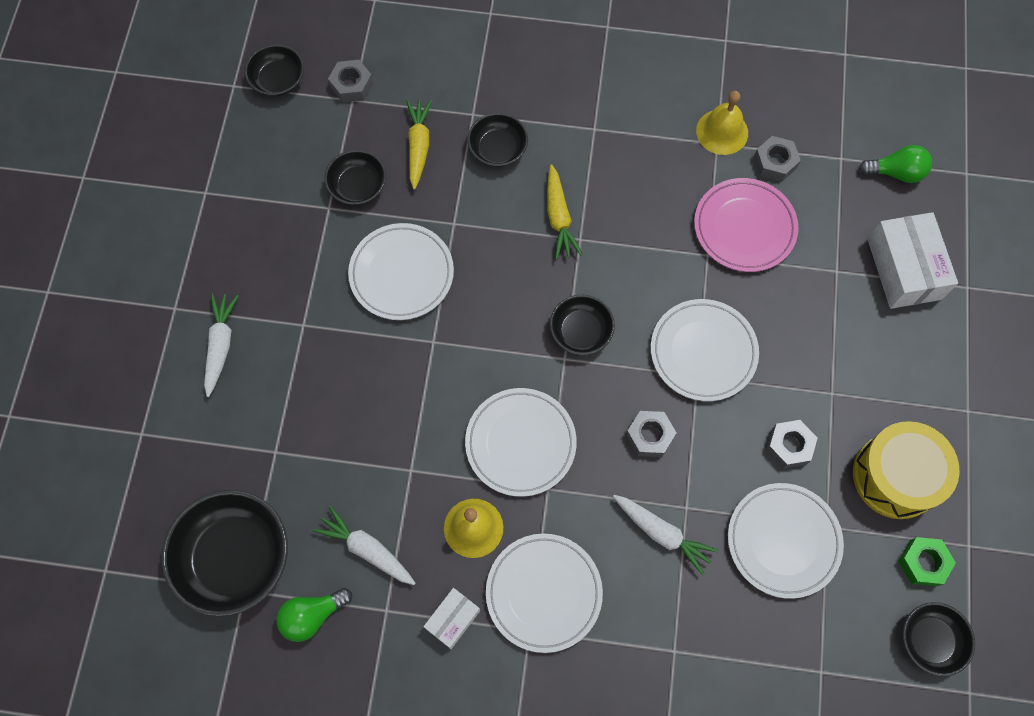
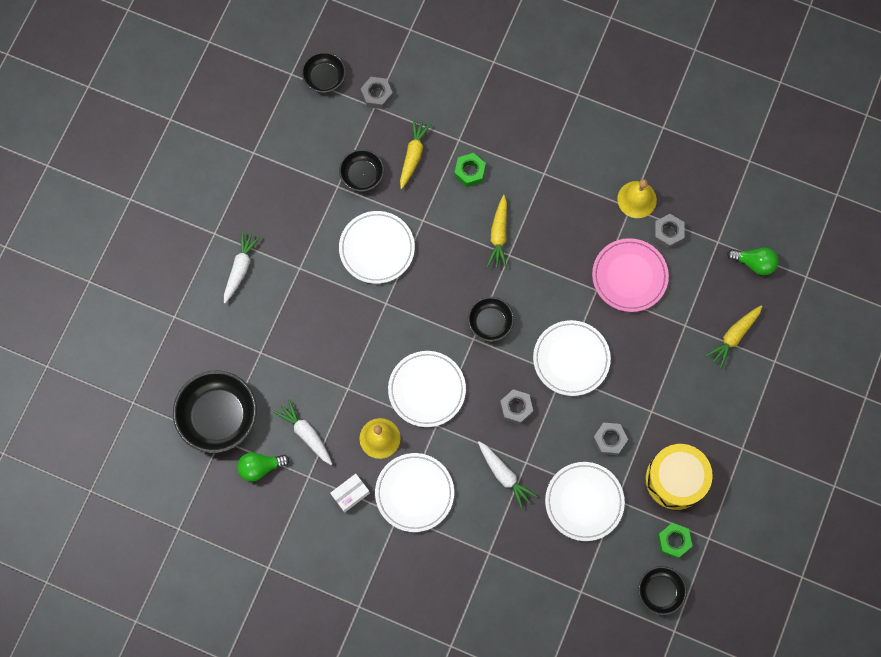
camera: 15 degrees right, 5 degrees up
black bowl [467,113,528,167] -> green nut [454,153,486,187]
white box [868,212,958,309] -> yellow carrot [705,305,762,368]

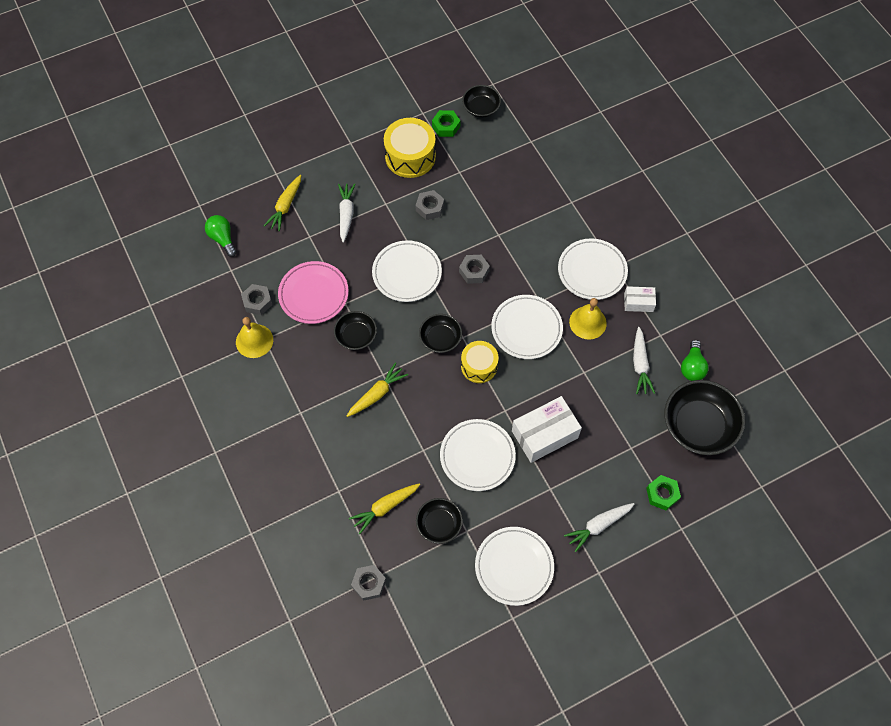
camera: 140 degrees left, 10 degrees down
green light bulb [237,452,290,482] -> green light bulb turned 75 degrees clockwise [681,340,709,381]
black bowl [302,52,346,93] -> black bowl moved to [334,311,377,350]
green nut [454,153,486,187] -> green nut moved to [646,475,681,510]
white carrot [478,441,537,509] -> white carrot moved to [338,183,355,243]
white plate [545,462,625,541] -> white plate moved to [475,527,554,606]
yellow carrot [705,305,762,368] -> yellow carrot turned 120 degrees clockwise [264,175,301,232]
none -> yellow drum [461,341,499,383]
none -> white box [512,396,582,463]

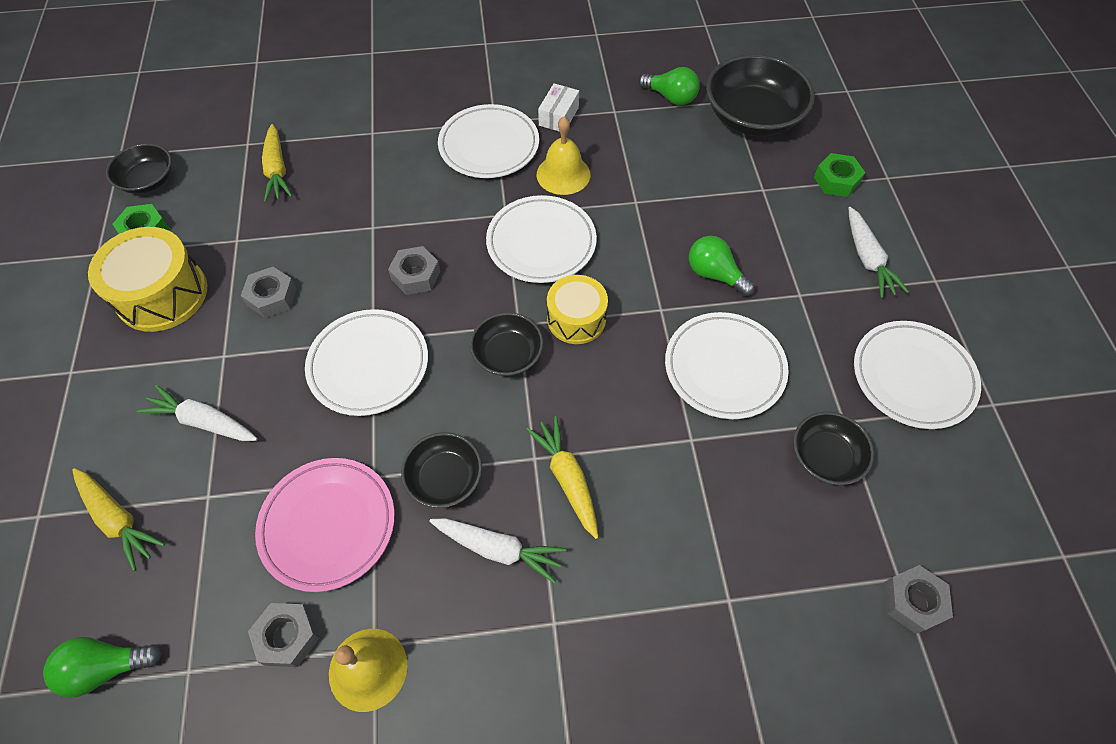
camera: 70 degrees left, 5 degrees down
yellow carrot [349,484,420,534] -> yellow carrot moved to [262,124,292,202]
white box [512,396,582,463] -> green light bulb [689,236,755,296]
white carrot [633,327,655,394] -> white carrot moved to [429,519,566,584]

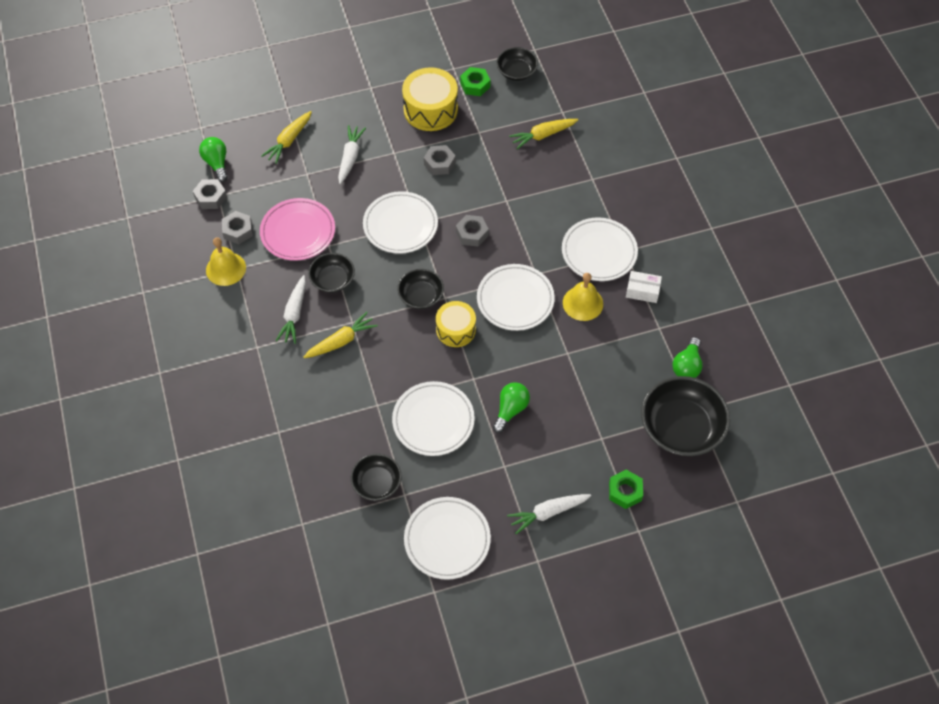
camera: 80 degrees right, 0 degrees up
grey nut [884,565,953,634] -> grey nut moved to [193,179,227,209]

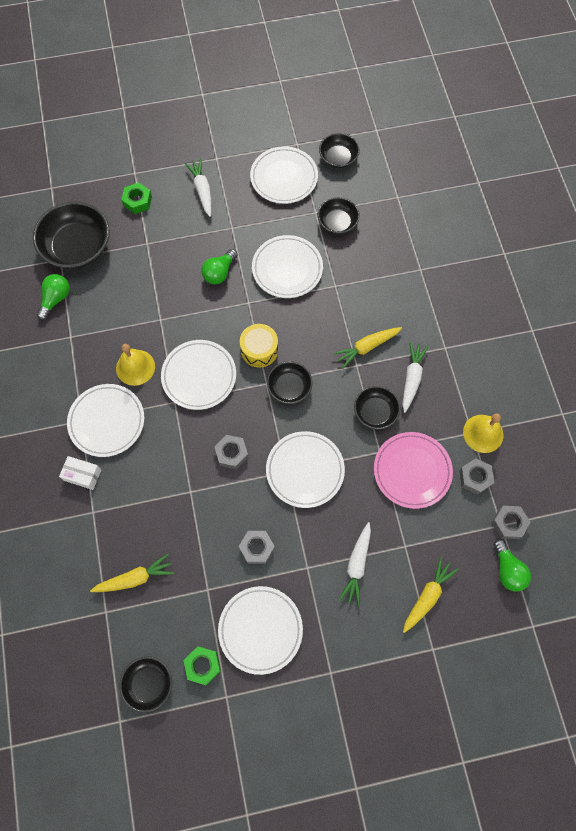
camera: 175 degrees left, 10 degrees up
yellow drum [402,67,458,131] -> white plate [218,586,303,675]
white carrot [507,494,591,535] -> white carrot turned 90 degrees counterclockwise [185,159,212,217]
white box [626,271,662,303] -> white box moved to [59,456,101,490]
none -> black bowl [319,133,360,168]

